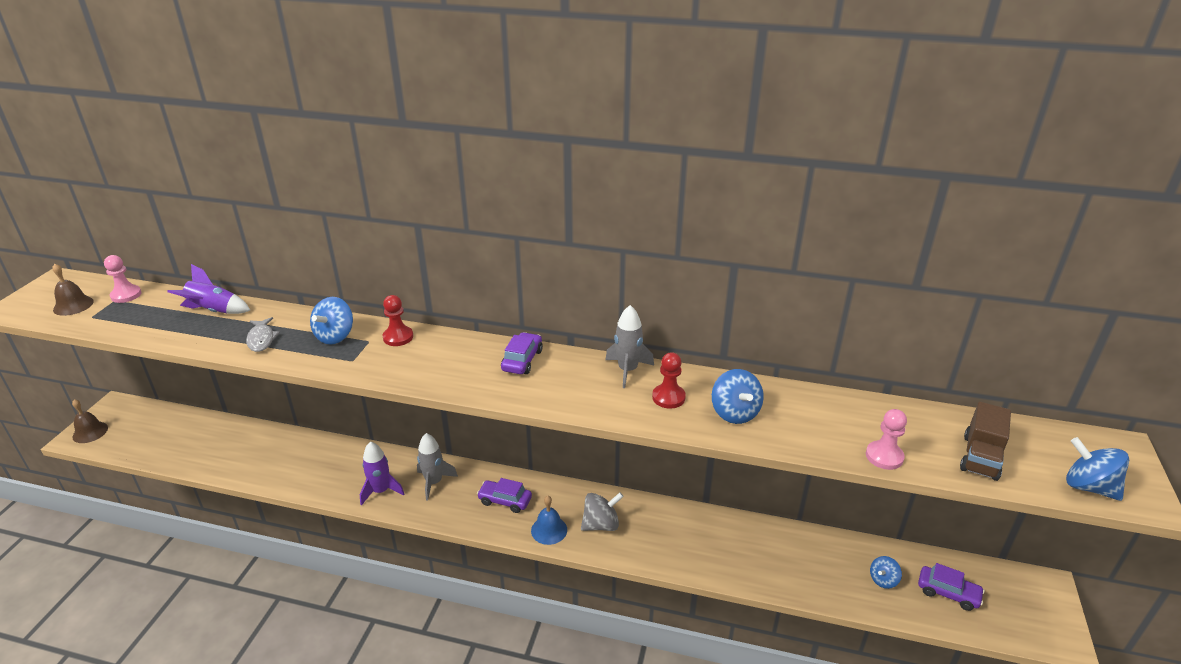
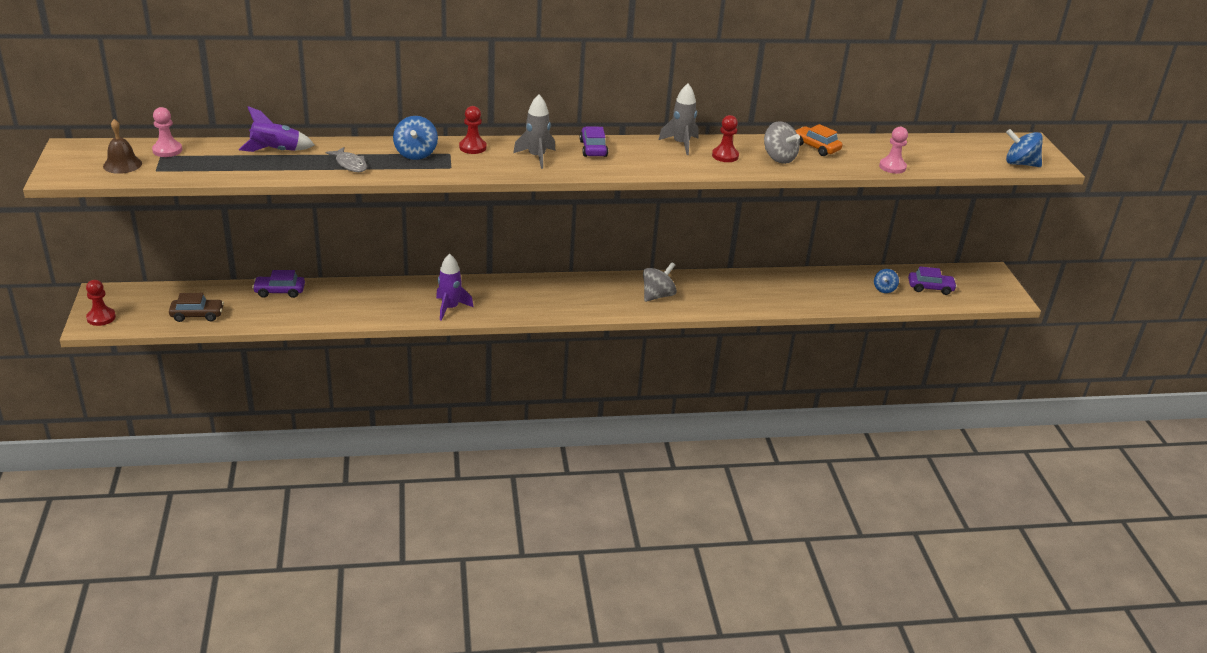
camera: 25 degrees left, 0 degrees up
brown bell [72,399,108,443] -> red pawn [86,280,116,326]
grey rocket [417,433,458,500] -> grey rocket moved to [513,95,556,169]
purple car [477,478,532,513] -> purple car moved to [252,270,305,298]
blue bell [531,496,567,545] -> none
blue spinning top [712,369,764,424] -> grey spinning top [764,121,800,164]
brown truck [960,402,1011,481] -> none
none -> brown car [169,293,224,322]
none -> orange car [795,124,843,156]

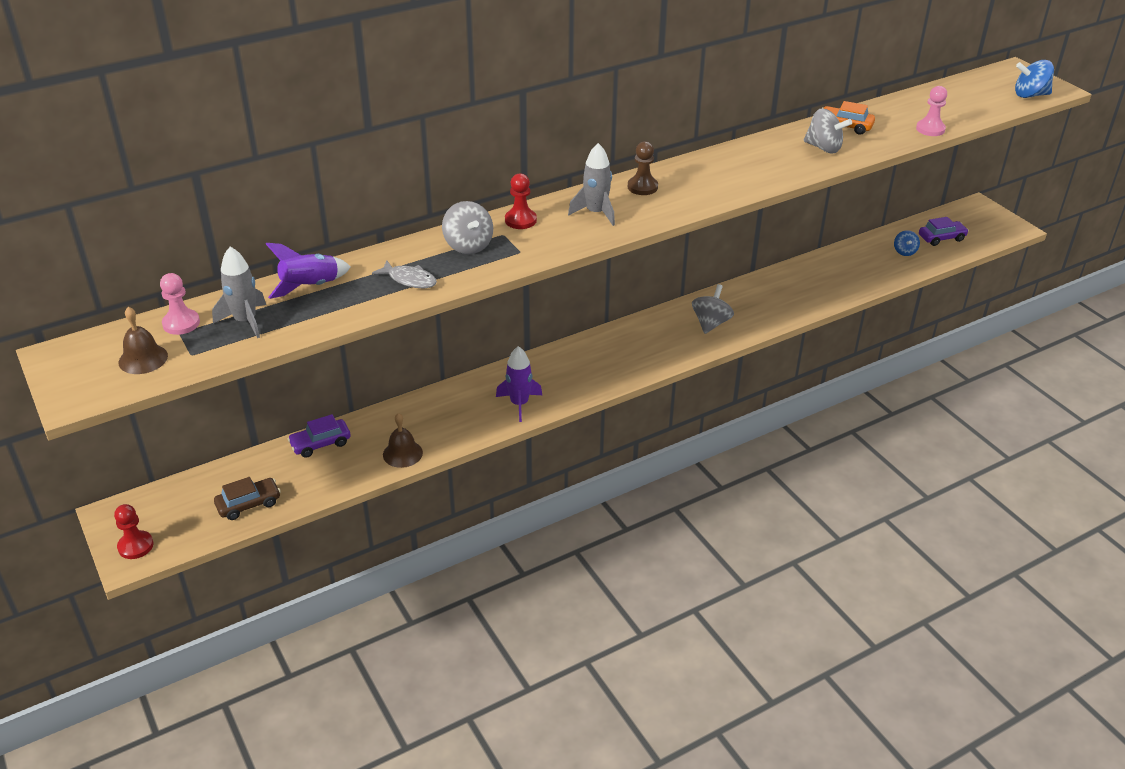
camera: 20 degrees left, 5 degrees up
blue spinning top [393,116,438,160] -> grey spinning top [442,201,493,254]
purple car [580,127,608,157] -> brown pawn [628,141,658,195]
grey rocket [659,83,699,155] -> grey rocket moved to [212,247,266,338]
red pawn [712,115,739,162] -> none
none -> brown bell [383,413,423,468]

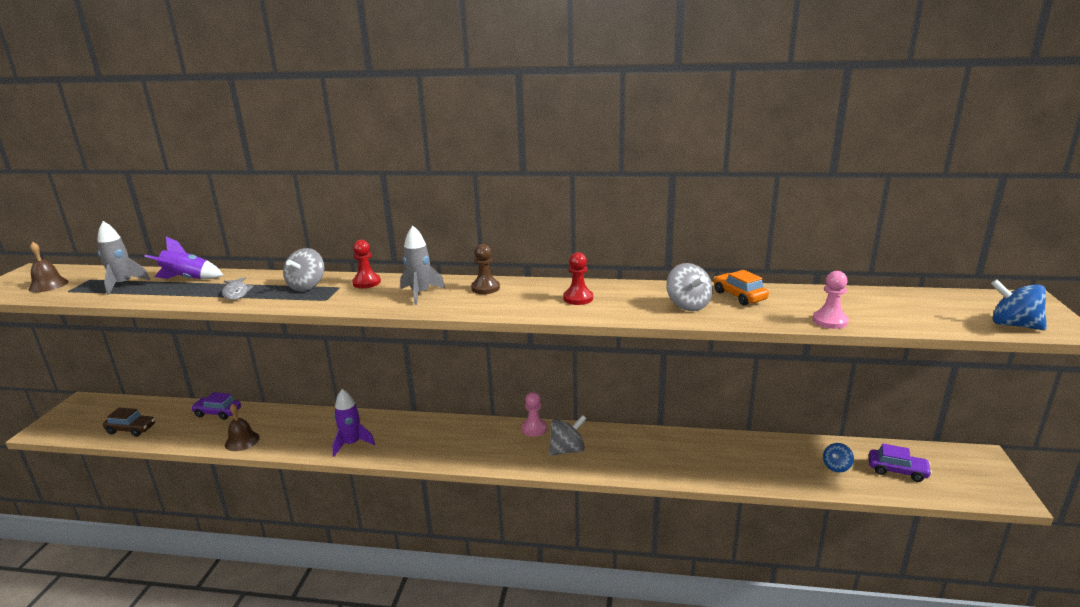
camera: 40 degrees right, 15 degrees down
red pawn [114,504,153,559] -> red pawn moved to [563,252,593,305]
pink pawn [160,273,200,335] -> pink pawn moved to [521,392,547,437]

